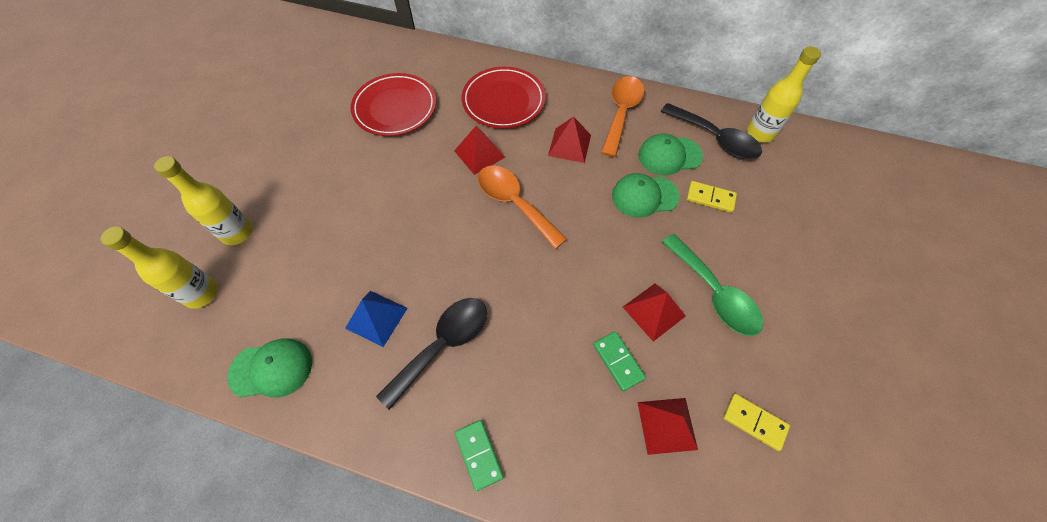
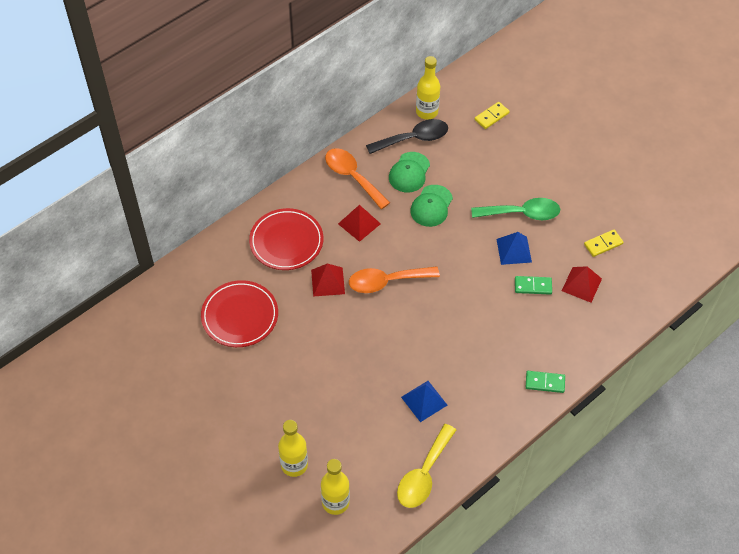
camera: 60 degrees left, 5 degrees down
green cap [227,338,312,398] -> yellow spoon [397,424,456,508]
black spoon [376,298,487,410] -> none
red pyramid [623,284,686,342] -> blue pyramid [497,232,532,265]
yellow domino [687,181,737,213] -> yellow domino moved to [475,102,510,129]

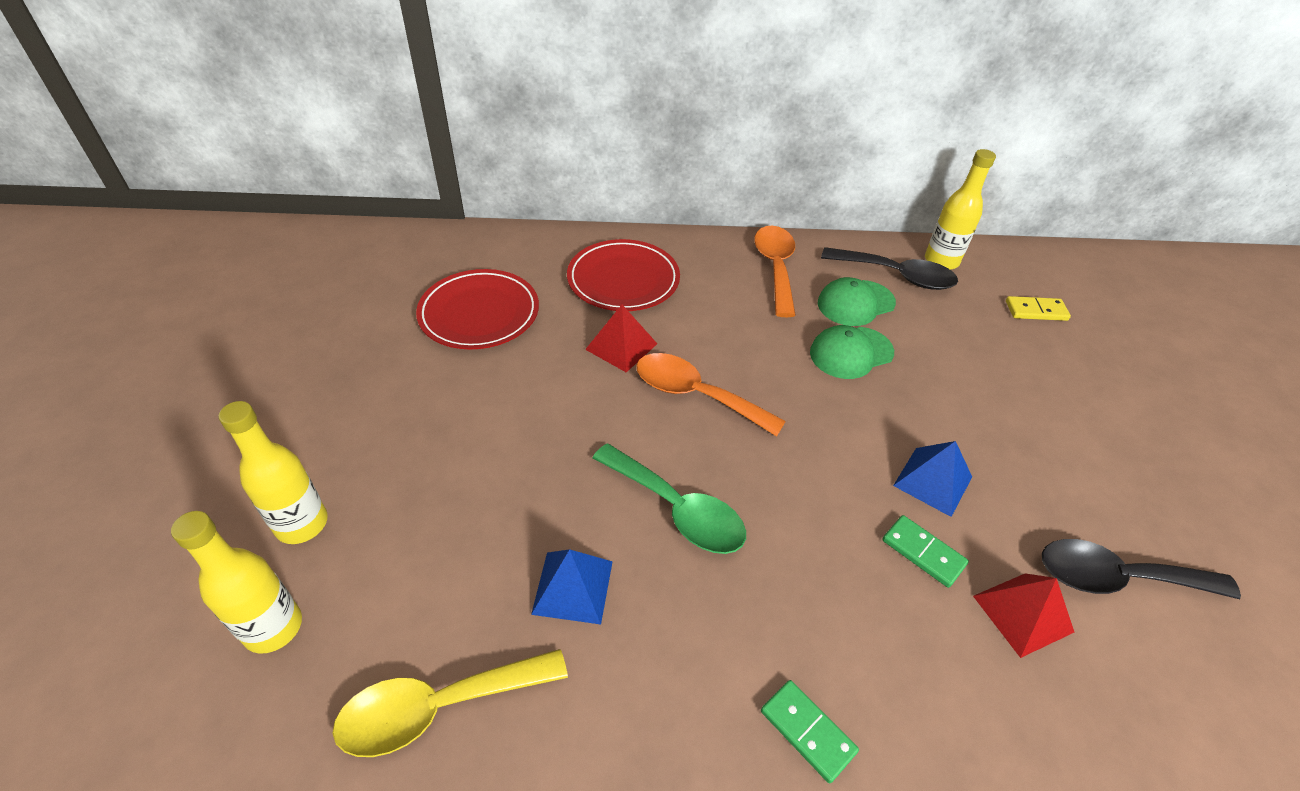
camera: 40 degrees right, 10 degrees down
red pyramid [338,205,381,242] -> none
green spoon [471,198,560,220] -> green spoon moved to [593,444,746,554]
yellow domino [584,230,624,257] -> black spoon [1042,539,1241,599]

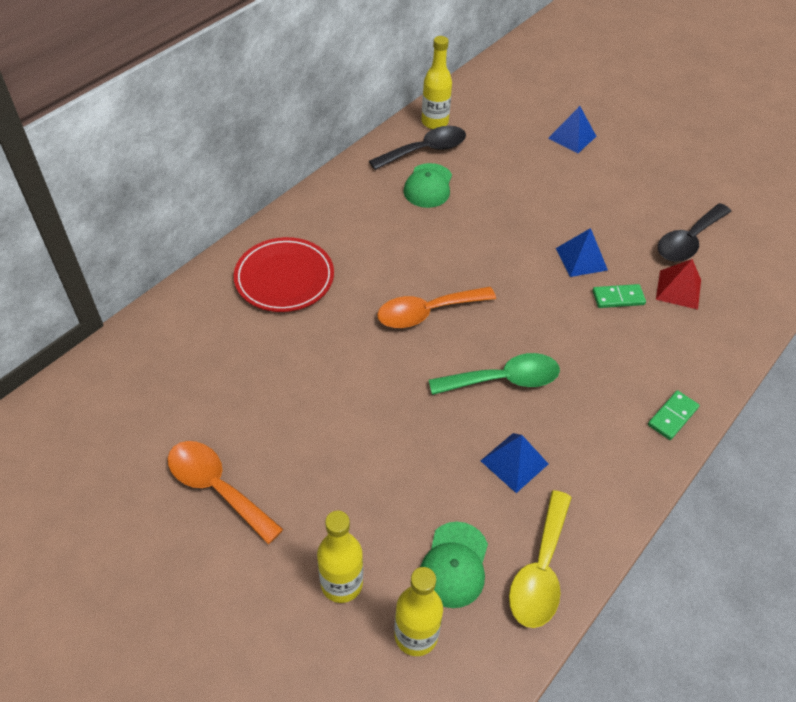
camera: 50 degrees left, 5 degrees up
red plate [416,269,539,349] -> none
red pyramid [585,305,657,373] -> none
orange spoon [754,226,796,317] -> orange spoon moved to [168,441,283,544]
green domino [761,680,859,783] -> green domino turned 45 degrees counterclockwise [648,390,699,440]
green cap [810,325,894,379] -> green cap moved to [420,522,488,608]
yellow domino [1006,296,1071,321] -> none
none -> blue pyramid [548,106,596,153]

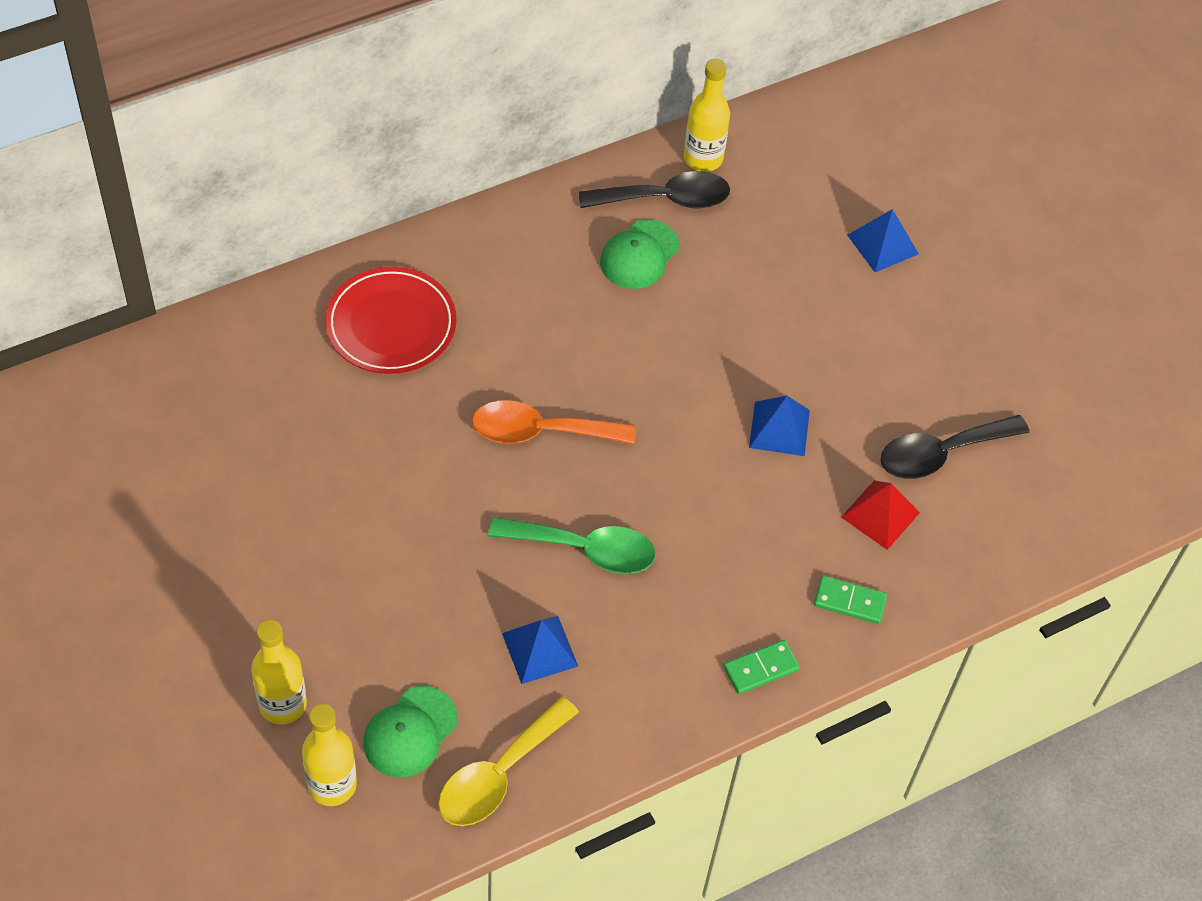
camera: 20 degrees right, 5 degrees up
orange spoon [168,441,283,544] -> none
green domino [593,284,646,308] -> green domino moved to [814,576,887,624]

